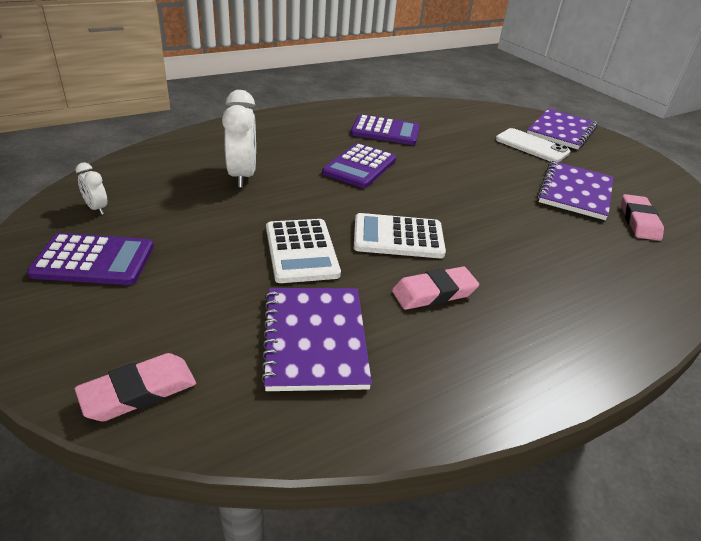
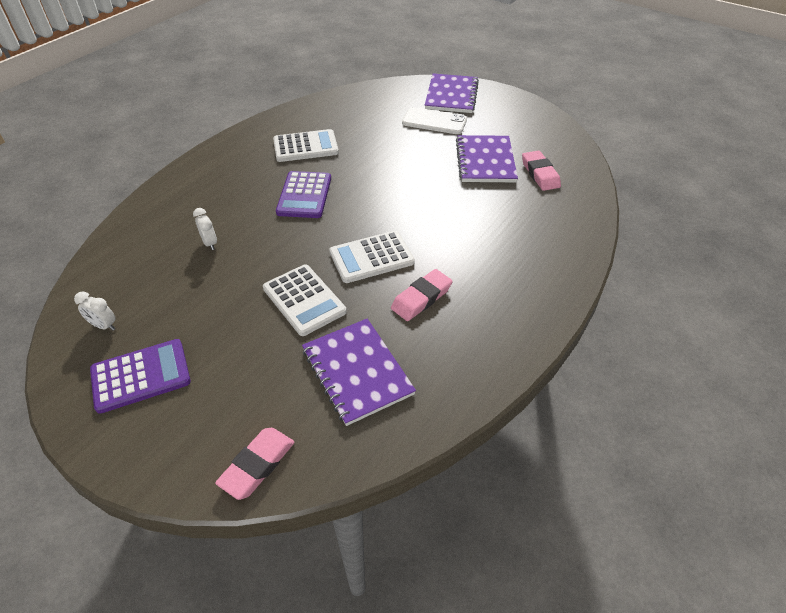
camera: 20 degrees left, 10 degrees up
white clock [222,90,256,188] -> white clock [193,208,217,250], size x0.50
purple calculator [350,114,420,145] -> white calculator [273,129,339,162]

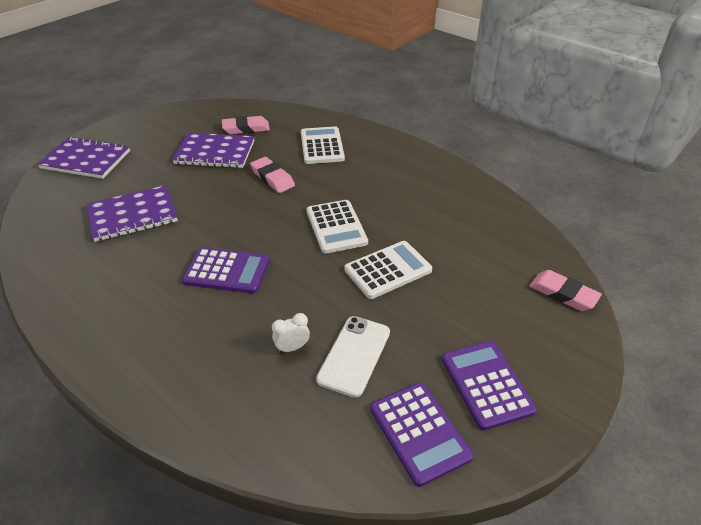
camera: 85 degrees left, 5 degrees down
white clock [74,292,116,331] -> purple calculator [370,382,474,487]
white calculator [273,129,339,162] -> white calculator moved to [301,126,345,164]
purple notebook [302,318,416,426] -> purple notebook moved to [87,185,178,242]
pink eraser [391,269,453,321] -> pink eraser moved to [250,157,295,193]
white phone [402,107,467,134] -> white phone moved to [316,316,390,398]

